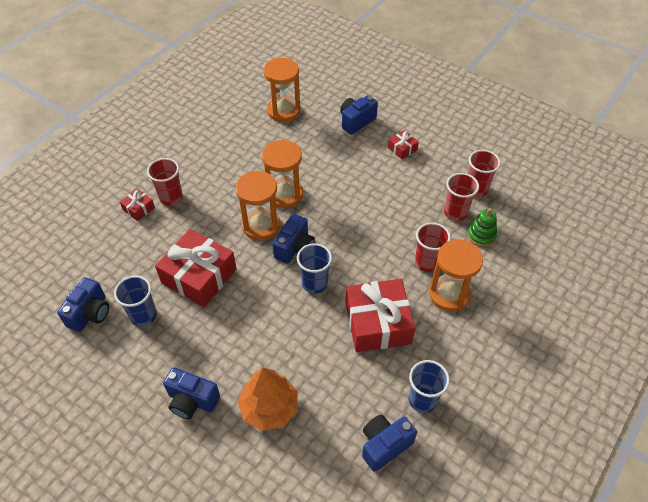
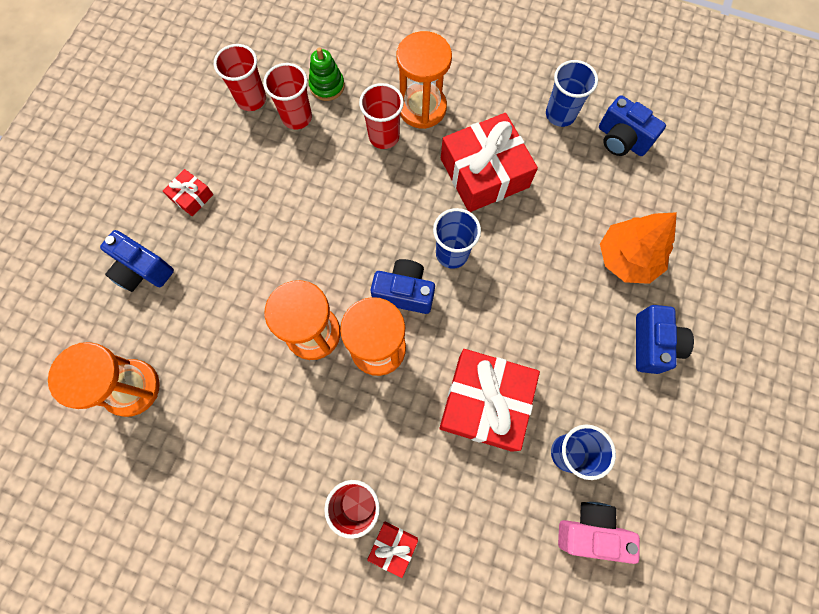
camera: 105 degrees left, 20 degrees up
blue camera [57,277,109,332] -> pink camera [558,502,640,564]

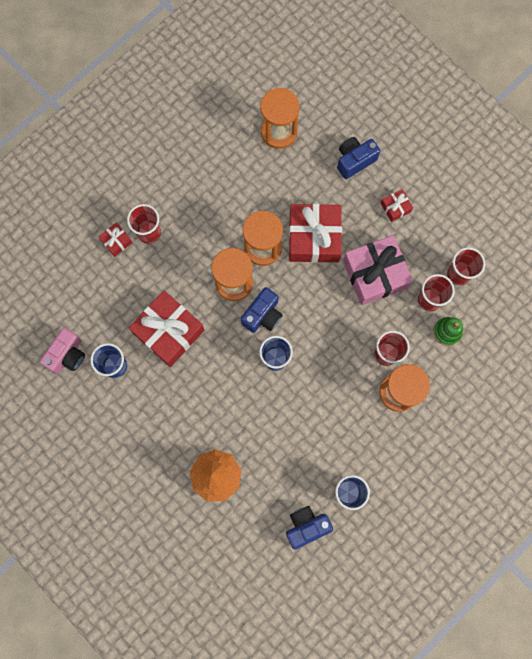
camera: 115 degrees right, 5 degrees up
red gift [441,113,538,212] -> red gift moved to [289,204,342,263]
blue camera [636,305,694,374] -> none
none -> pink gift [343,235,413,305]

